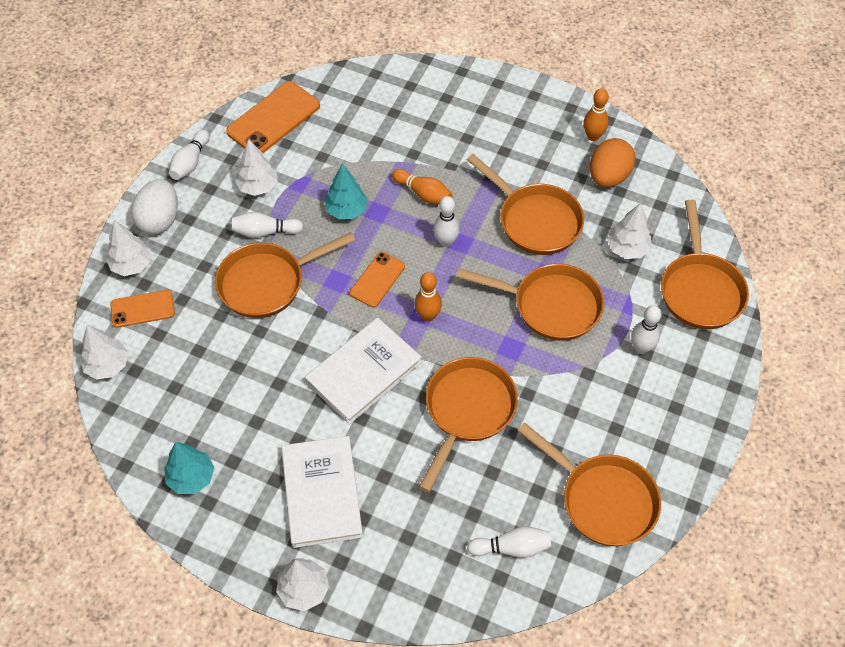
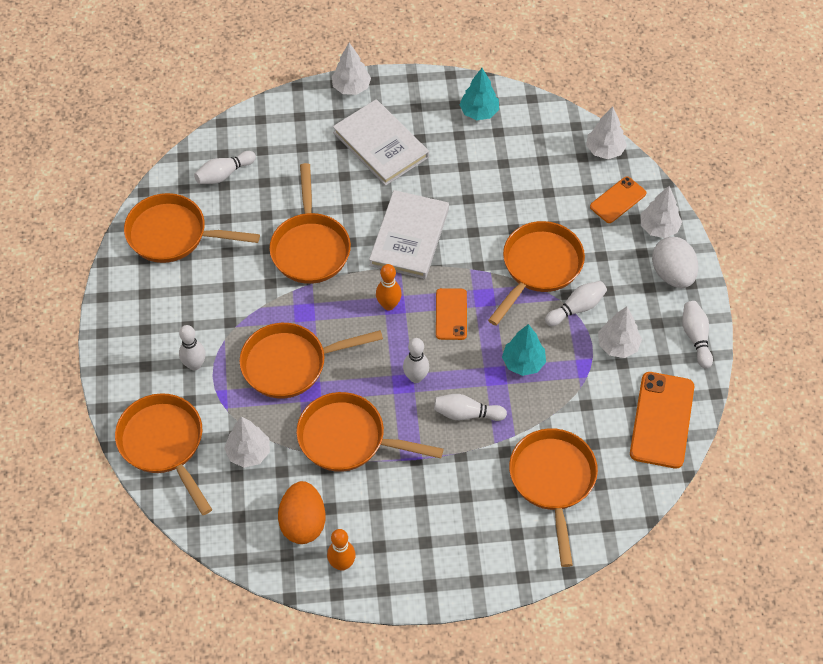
camera: 150 degrees right, 0 degrees up
orange bowling pin [392,169,453,204] -> white bowling pin [434,394,507,421]
none -> orange pan [509,428,598,567]

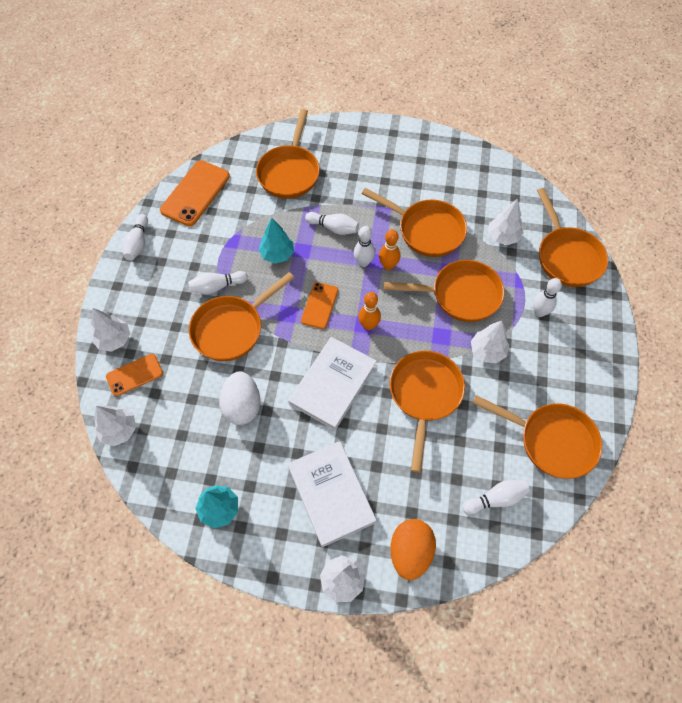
camera: 165 degrees left, 5 degrees up
orange egg [278,481,325,544] -> orange egg moved to [390,519,436,580]
orange bowling pin [327,529,356,571] -> orange bowling pin moved to [379,229,400,270]
white tree [598,306,642,358] -> white tree moved to [471,320,509,363]
white egg [652,237,698,288] -> white egg moved to [219,371,260,425]

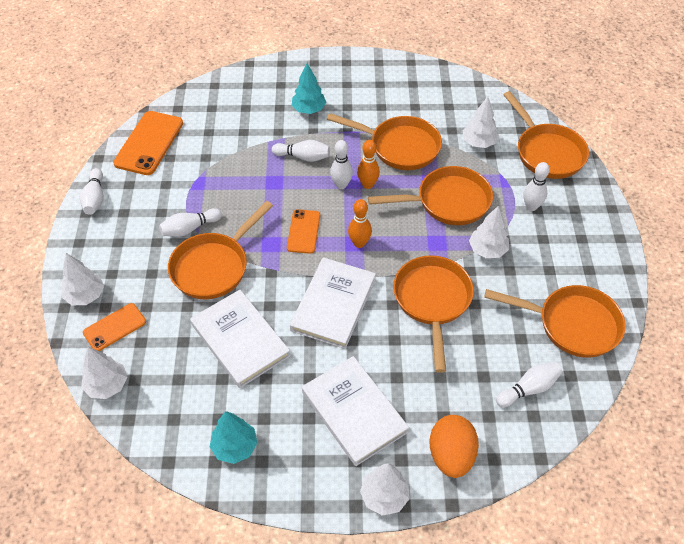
camera: 10 degrees left, 10 degrees down
white egg [219,371,260,425] -> white book [190,290,290,388]
orange pan [256,109,320,199] -> none
turquoise tree [258,218,294,264] -> turquoise tree moved to [292,63,326,114]

